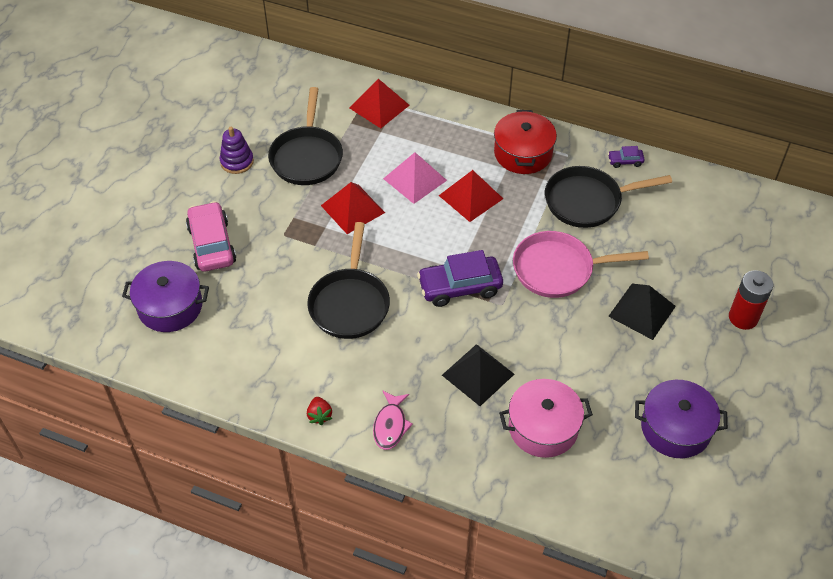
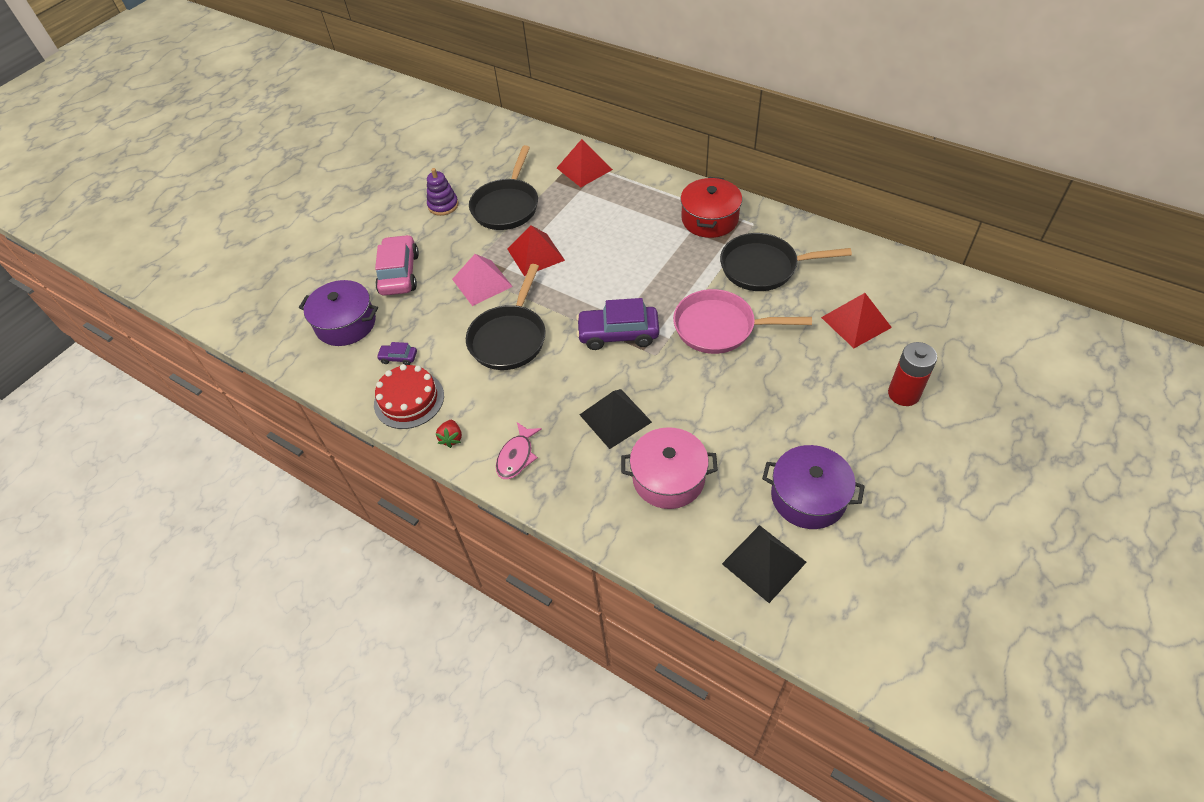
camera: 15 degrees right, 0 degrees up
pink pyramid [383,152,447,204] -> pink pyramid moved to [452,254,513,306]
red pyramid [439,170,503,222] -> red pyramid moved to [821,293,892,348]
purple car [608,146,645,168] -> purple car moved to [377,342,417,365]
black pyramid [608,284,676,340] -> black pyramid moved to [722,525,807,603]
none -> red cake [374,364,444,429]

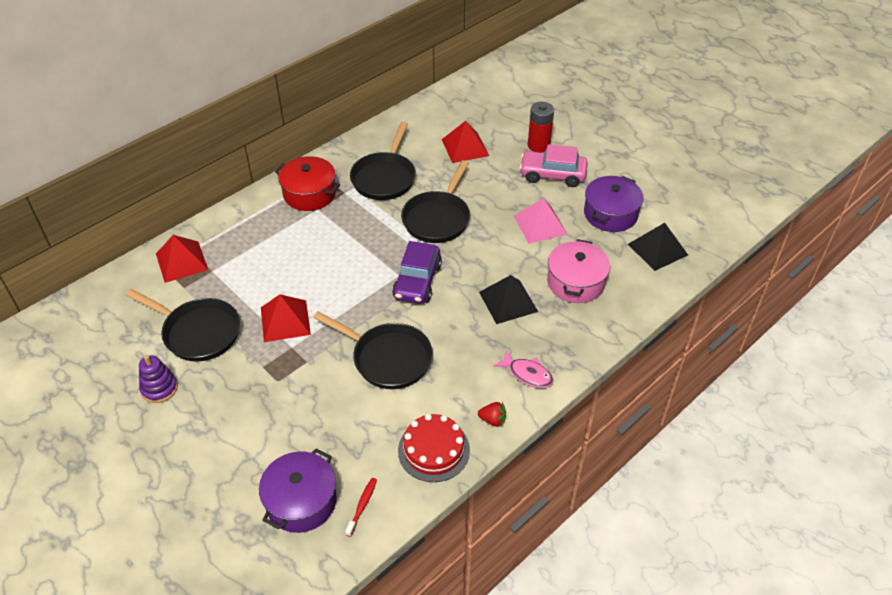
camera: 80 degrees left, 5 degrees down
pink car [375,235,419,296] -> pink car moved to [519,144,588,187]
purple car [377,342,417,365] -> none
pink pyramid [452,254,513,306] -> pink pyramid moved to [514,198,568,244]
pink pan [673,289,812,354] -> black pan [401,160,470,243]
none -> red toothbrush [345,478,377,537]

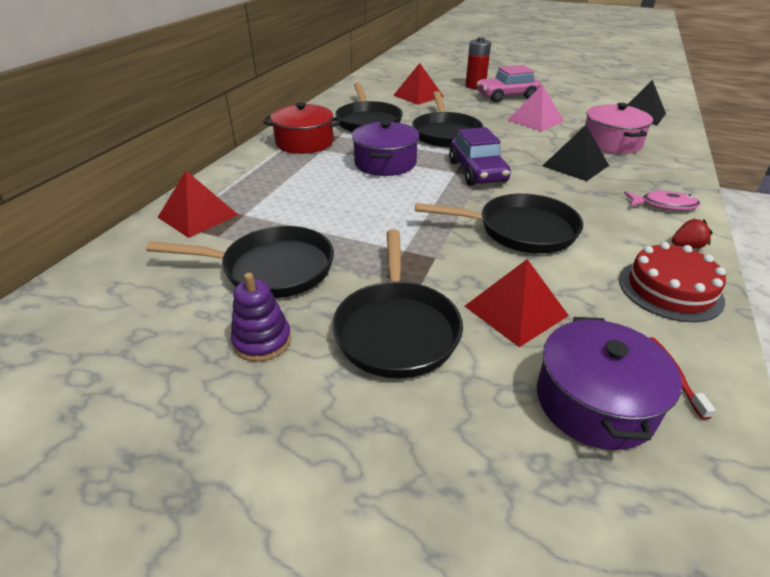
camera: 25 degrees left, 10 degrees down
red pyramid [261,294,311,342] -> red pyramid moved to [465,259,569,347]
purple pot [584,176,644,232] -> purple pot moved to [352,120,419,176]
none -> black pan [332,230,463,378]

